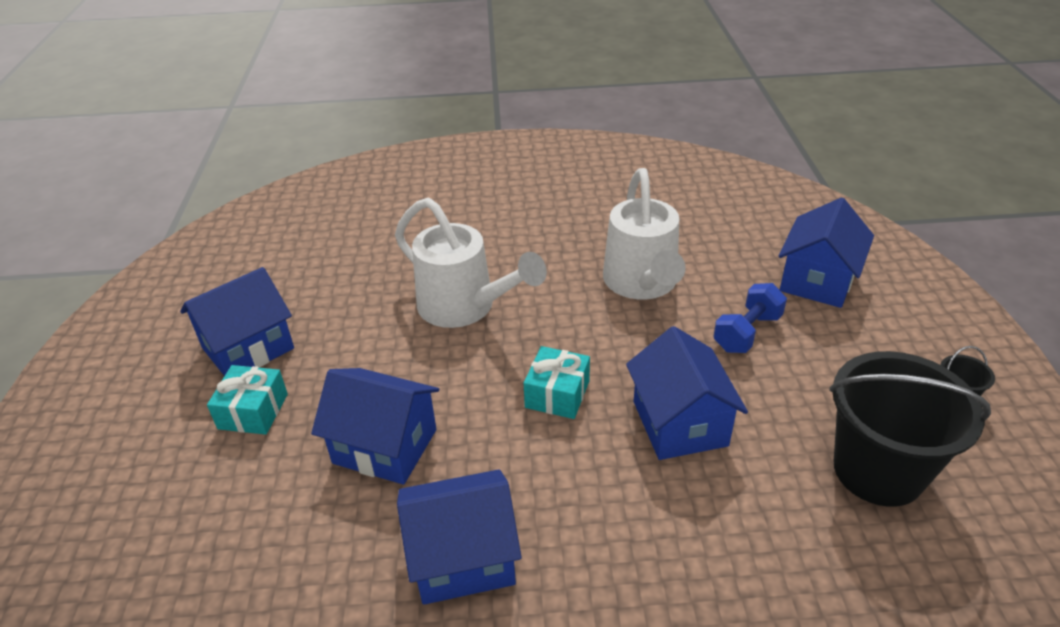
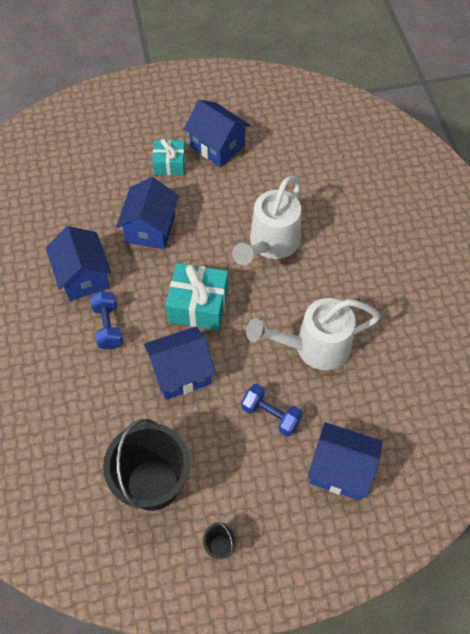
camera: 80 degrees right, 20 degrees up
turquoise gift [524,346,590,419] -> turquoise gift [165,263,228,330], size x1.56
none -> blue dumbbell [90,291,123,349]

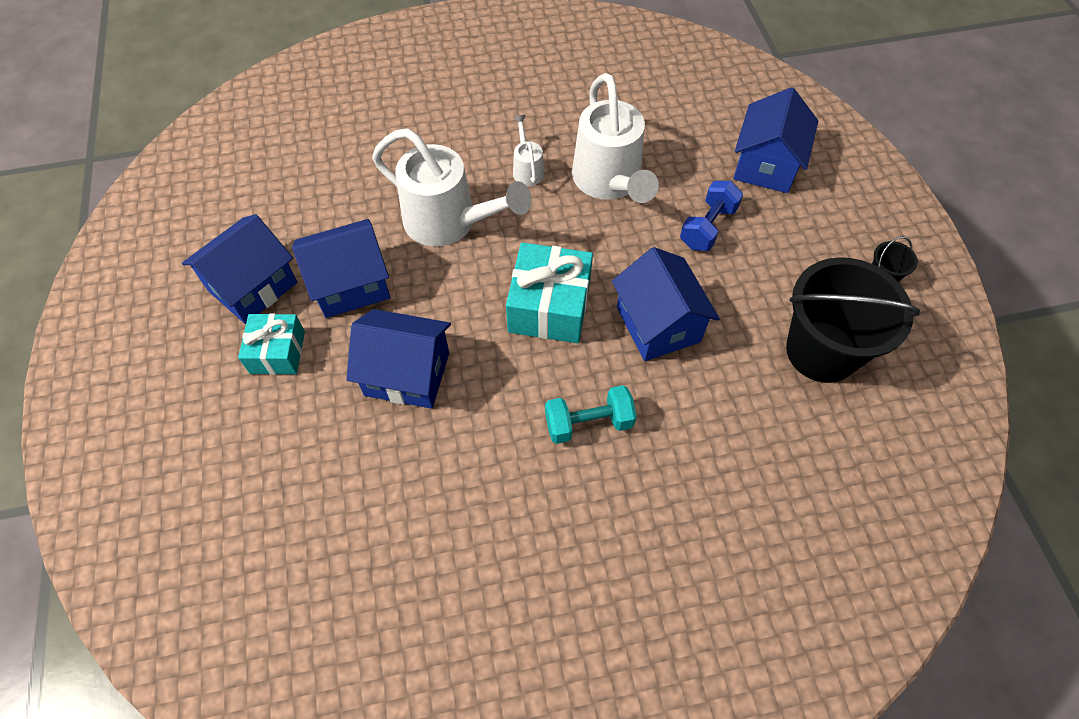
camera: 90 degrees left, 0 degrees up
blue house [46,226,111,301] -> blue house moved to [292,219,390,318]
blue dumbbell [90,291,123,349] -> turquoise dumbbell [545,385,637,444]
none -> white watering can [513,115,544,186]

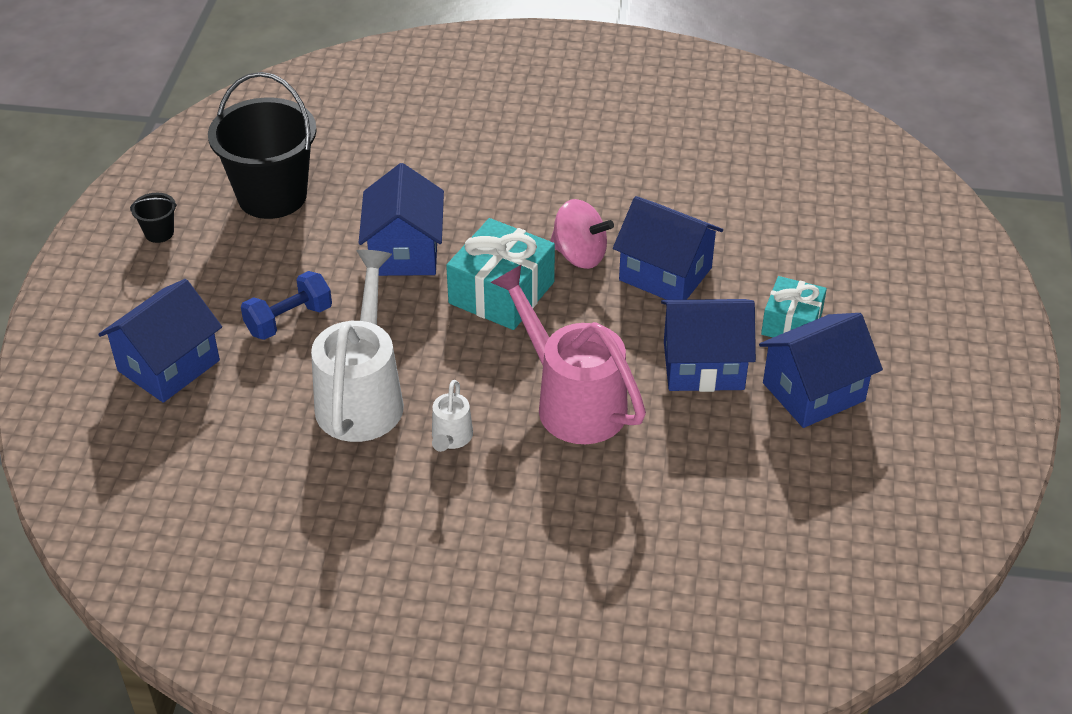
camera: 160 degrees left, 15 degrees down
white watering can [372,128,532,247] -> pink watering can [490,265,646,444]
turquoise dumbbell [545,385,637,444] -> none
none -> pink spinning top [550,199,614,269]

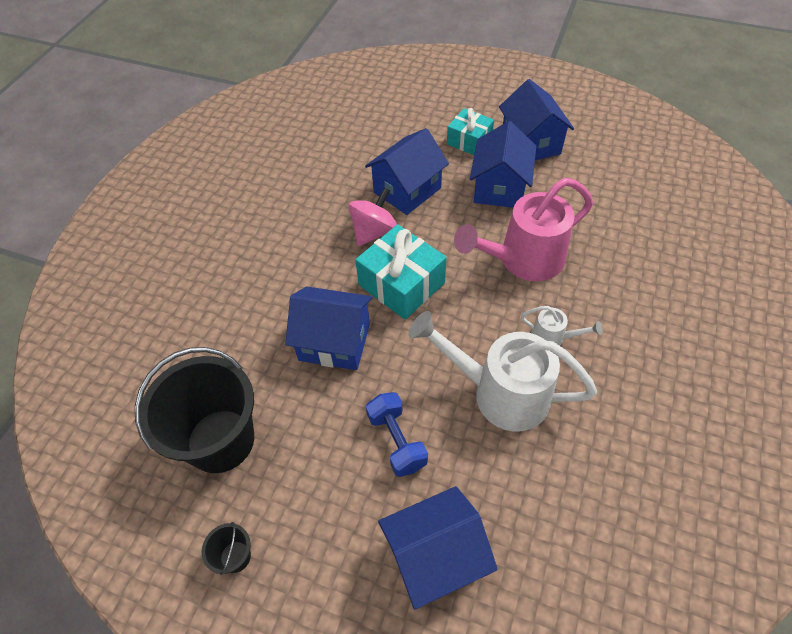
camera: 75 degrees left, 10 degrees up
blue house [98,279,222,403] -> blue house turned 75 degrees counterclockwise [378,486,498,610]

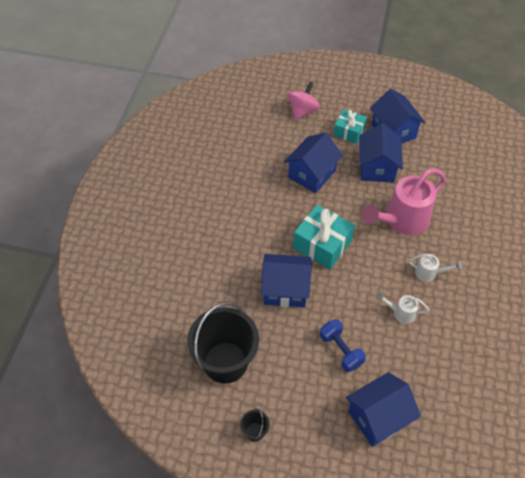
camera: 10 degrees left, 0 degrees up
pink spinning top [348,187,397,246] -> pink spinning top moved to [288,82,320,120]
white watering can [409,311,597,431] -> white watering can [376,292,429,324], size x0.46

